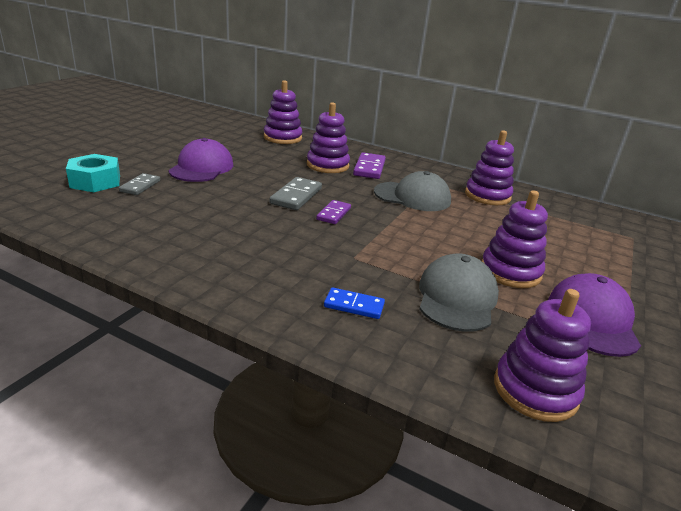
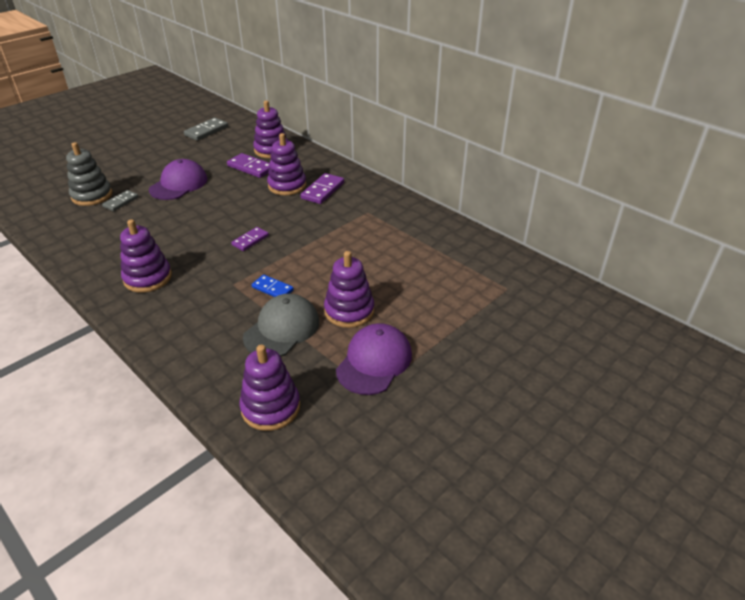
camera: 20 degrees right, 10 degrees up
turquoise nut [66,154,120,192] -> grey stacking toy [66,142,112,206]
grey domino [270,177,322,210] -> grey domino moved to [184,118,228,141]
blue domino [324,287,385,319] -> blue domino moved to [252,275,294,297]
grey cap [374,171,451,211] -> none
purple stacking toy [465,130,514,205] -> purple stacking toy moved to [120,219,172,293]
none -> purple domino [227,153,270,178]

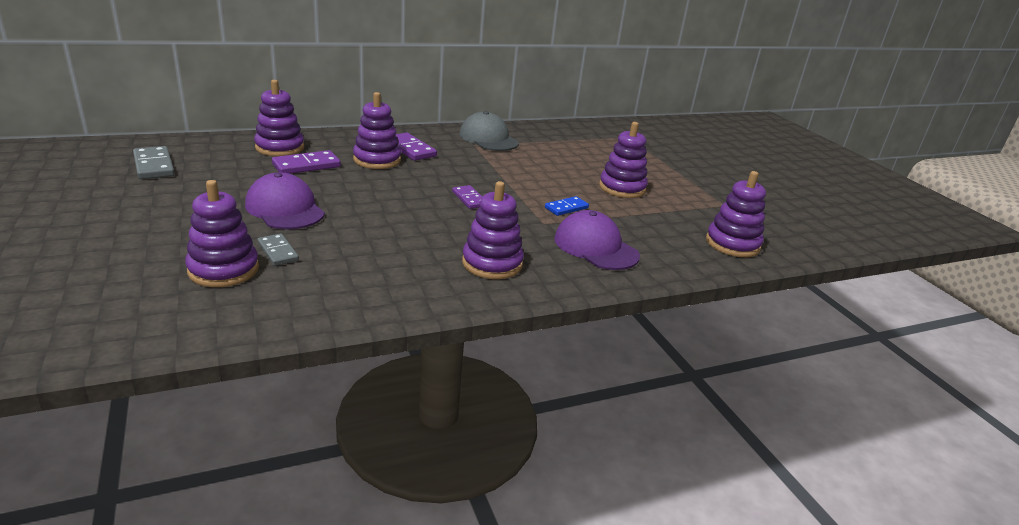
camera: 70 degrees left, 10 degrees down
grey stacking toy [66,142,112,206] -> purple stacking toy [185,180,259,287]
grey cap [243,294,319,357] -> grey cap moved to [459,111,519,151]
purple cap [336,323,412,395] -> purple cap moved to [554,210,640,270]

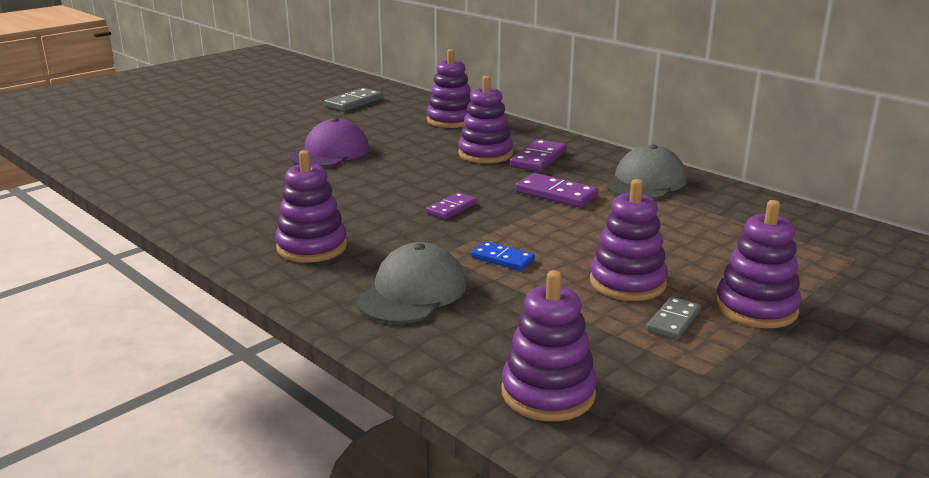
camera: 70 degrees right, 5 degrees down
purple stacking toy [185,180,259,287] -> purple stacking toy moved to [716,200,801,328]
grey domino [257,233,299,266] -> grey domino moved to [646,297,701,340]
purple domino [272,150,341,174] -> purple domino moved to [515,173,598,208]
purple cap [554,210,640,270] -> grey cap [357,242,466,324]

